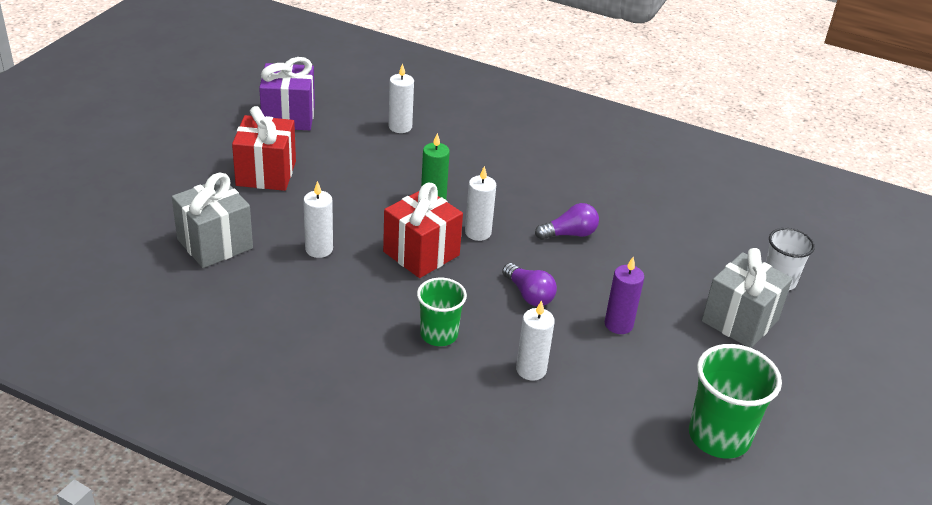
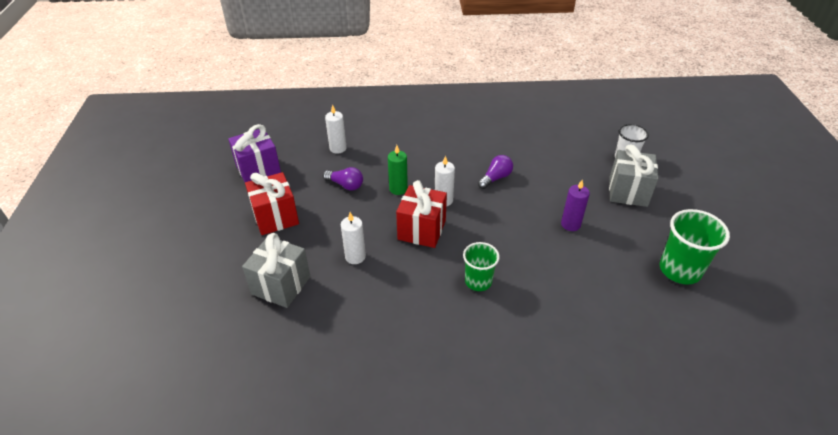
camera: 25 degrees left, 5 degrees up
purple light bulb [502,263,557,306] -> purple light bulb moved to [323,167,363,191]
white candle [516,300,555,381] -> none

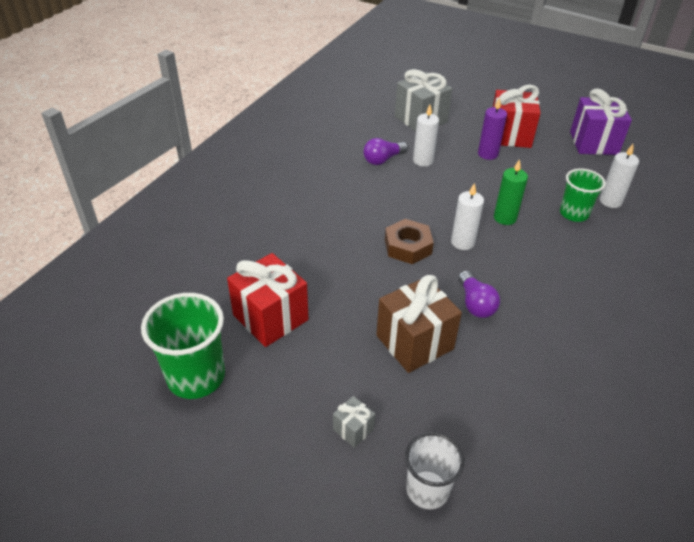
camera: 120 degrees right, 0 degrees up
purple light bulb [323,167,363,191] -> purple light bulb moved to [363,138,408,165]
red gift [396,180,447,248] -> red gift moved to [227,253,308,347]
green cup [463,242,500,291] -> green cup moved to [560,168,606,222]
purple candle [561,180,590,231] -> purple candle moved to [478,98,507,160]
grey gift [609,145,658,207] -> grey gift [333,396,375,448], size x0.46
none -> brown gift [376,275,462,373]
none -> brown nut [385,219,434,264]

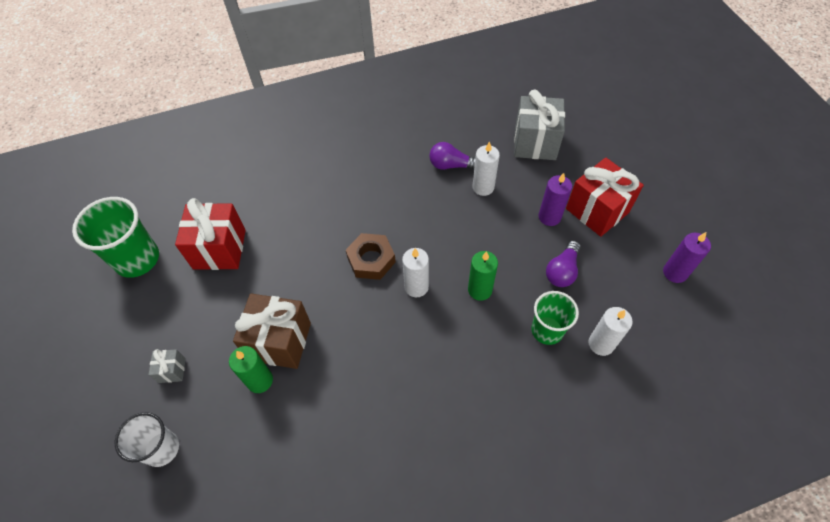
camera: 45 degrees right, 15 degrees up
purple light bulb [458,271,500,318] -> purple light bulb moved to [546,241,581,287]
purple gift [570,88,632,155] -> purple candle [663,232,711,283]
none -> green candle [229,346,273,393]

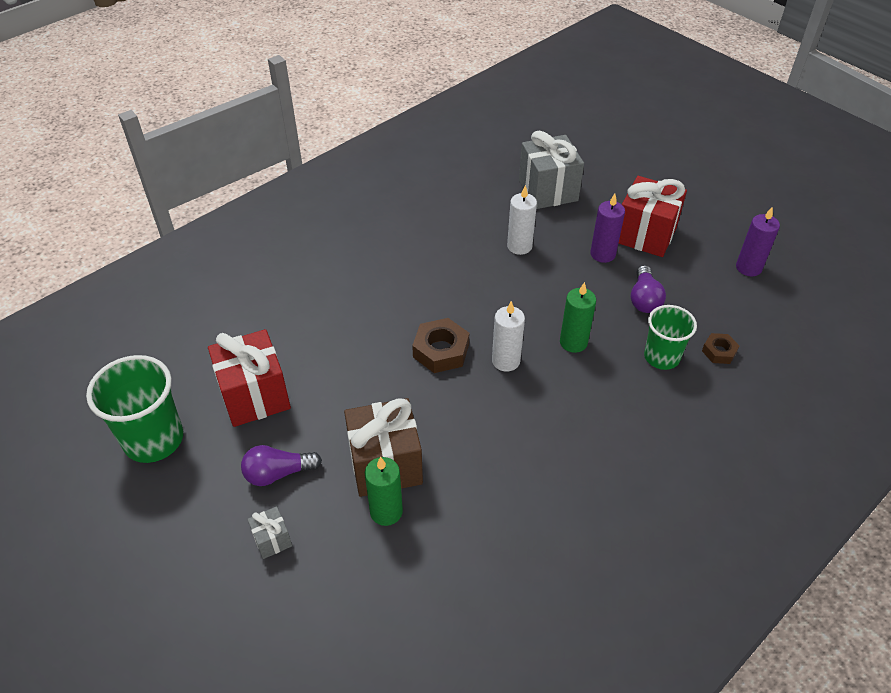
camera: 25 degrees left, 10 degrees down
white cup [115,412,179,467] -> none
purple light bulb [429,142,475,170] -> purple light bulb moved to [241,445,322,486]
white candle [589,307,633,356] -> brown nut [702,333,739,364]

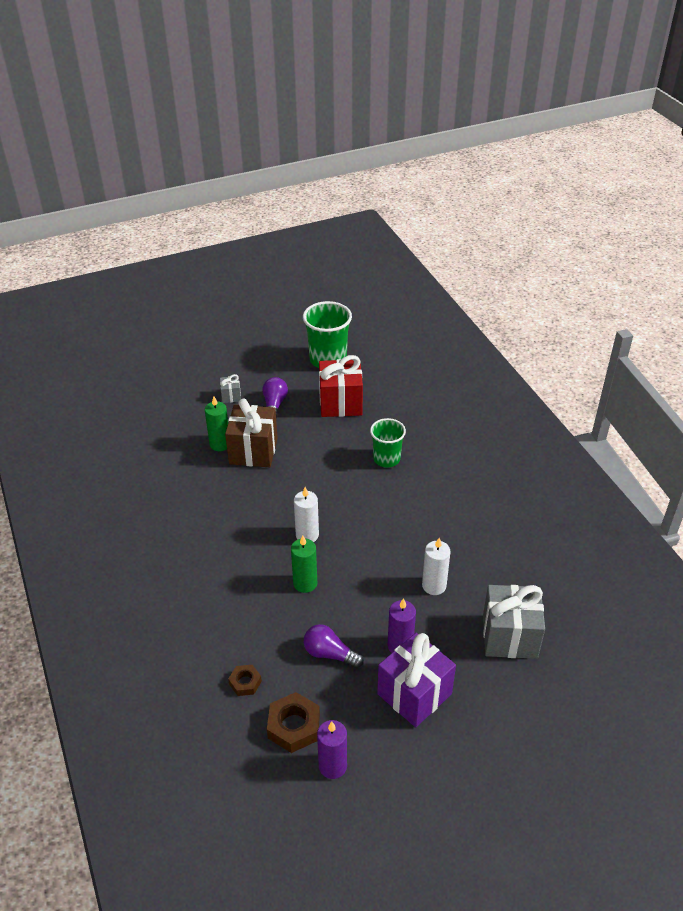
camera: 110 degrees right, 5 degrees down
brown nut [412,318,469,373] -> brown nut moved to [267,692,320,753]
red gift [618,176,687,257] -> purple gift [377,633,456,727]
green cup [644,305,697,370] -> green cup moved to [370,418,406,467]

